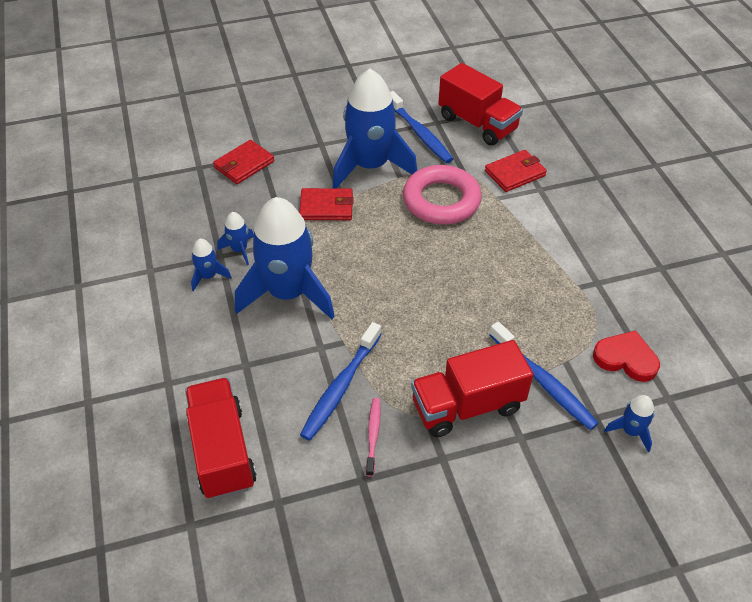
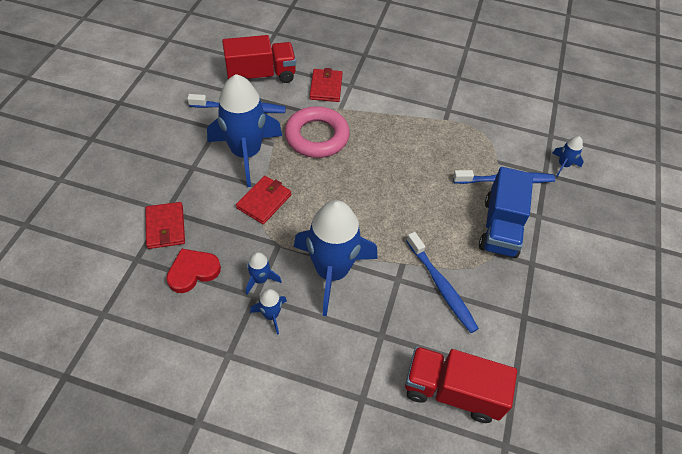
camera: 60 degrees left, 5 degrees up
pink toothbrush [366,398,381,477] -> none
red truck [411,340,533,437] -> blue truck [479,167,533,258]
red heart [593,331,660,382] -> red heart moved to [166,249,221,293]

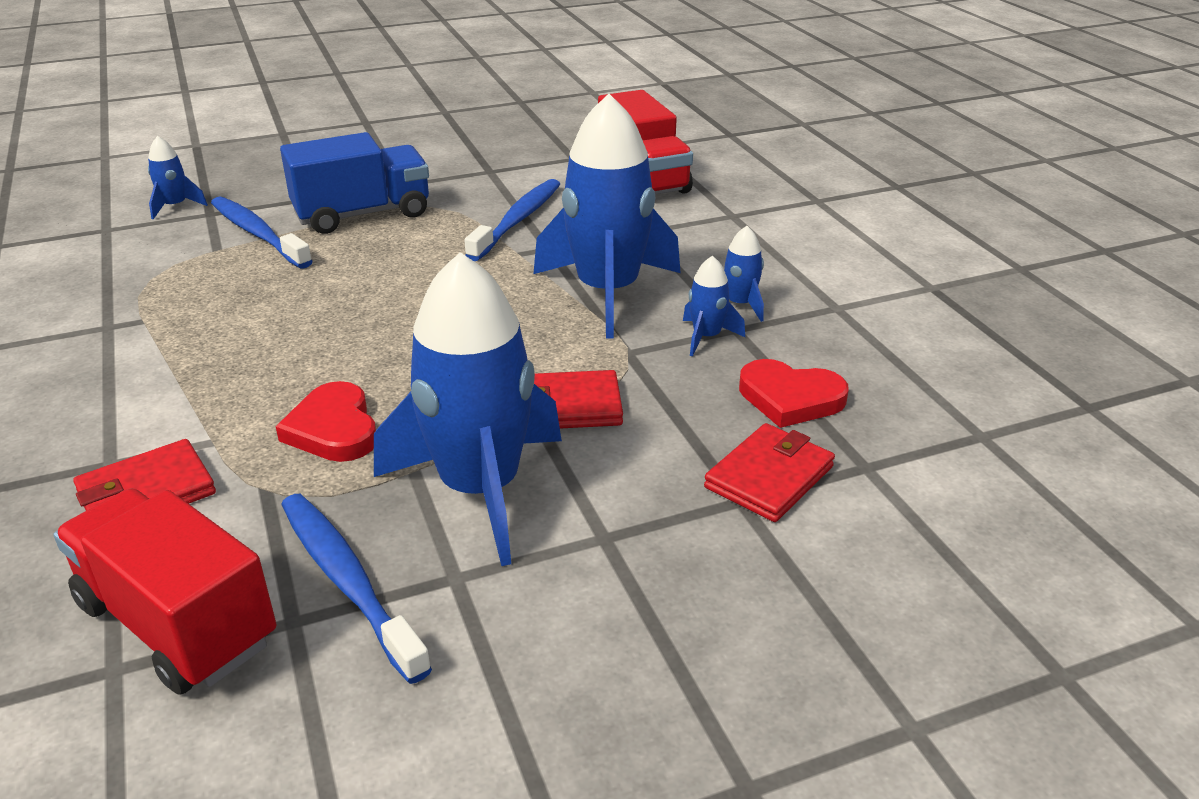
camera: 125 degrees left, 20 degrees down
pink ring [285,106,350,158] -> red heart [276,381,376,462]

